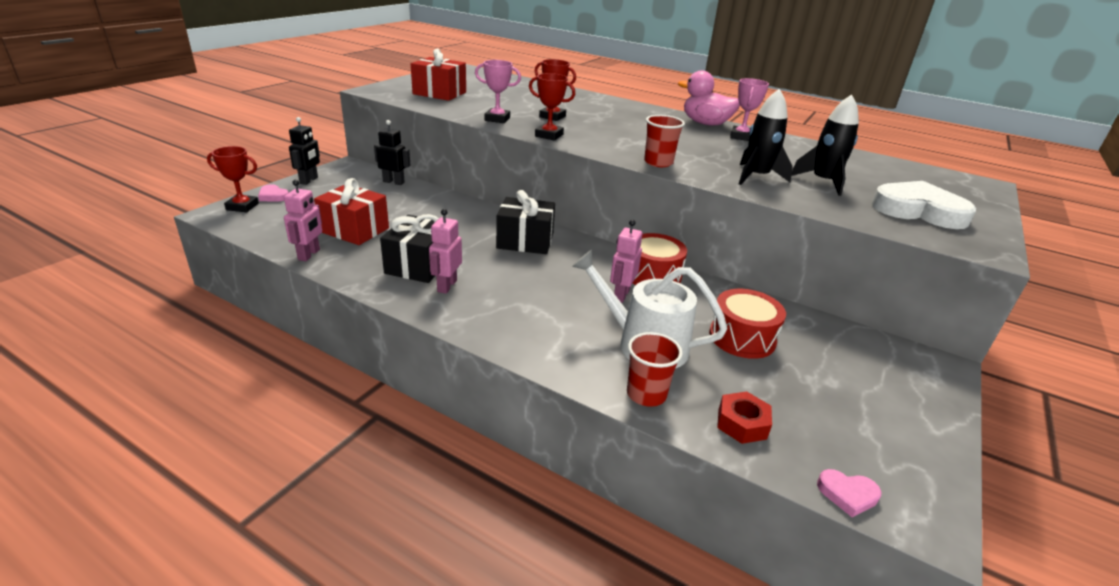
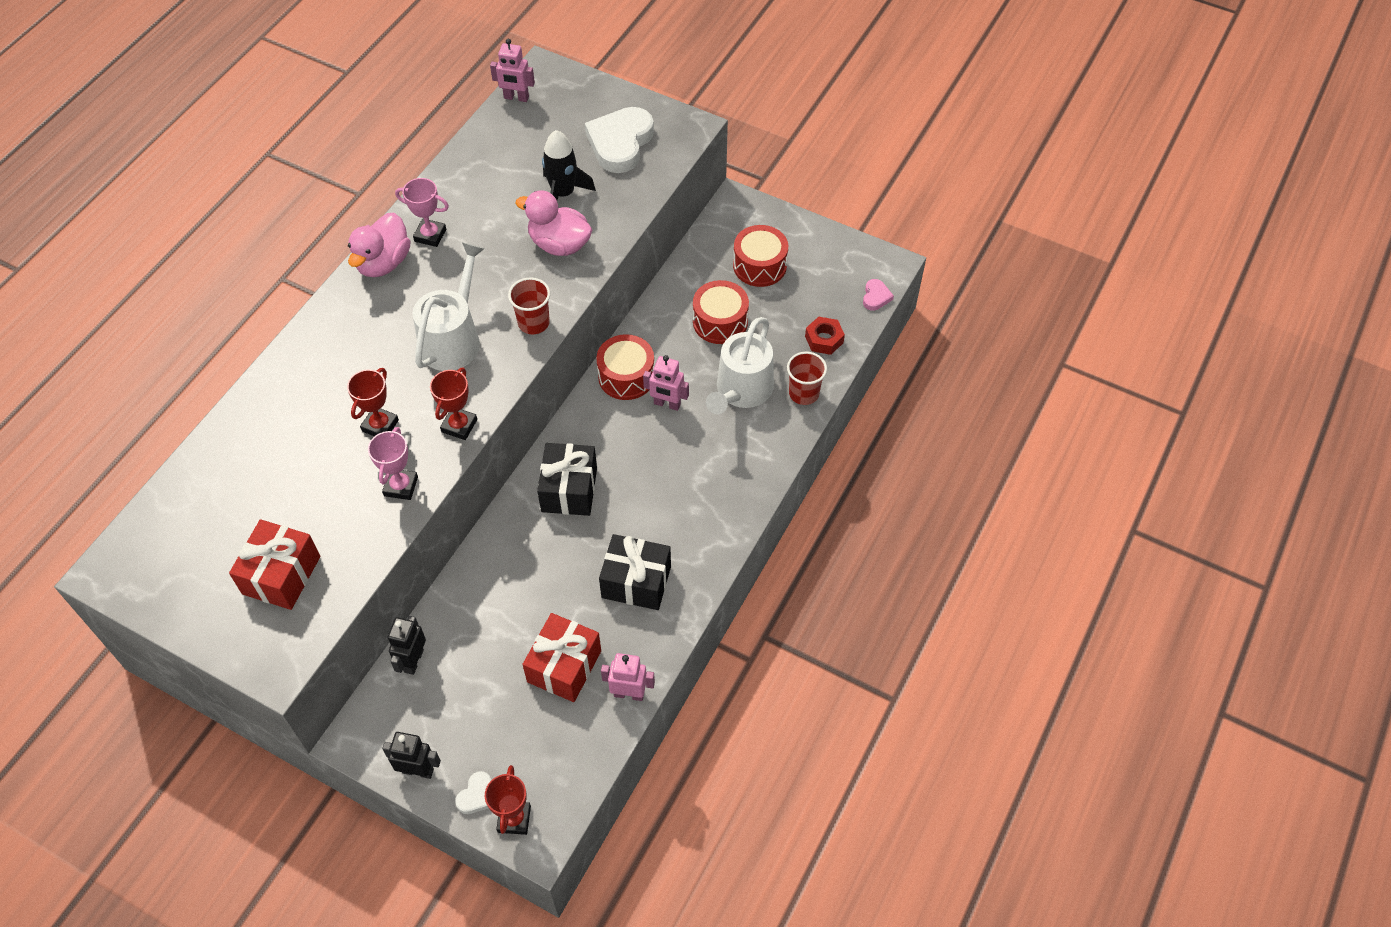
camera: 90 degrees left, 25 degrees up
pink heart [258,184,289,201] -> white heart [455,771,491,814]
pink robot [429,209,462,294] -> pink robot moved to [490,39,535,102]
black rocket [739,89,793,185] -> pink duck [515,190,592,256]
none -> white watering can [413,242,485,371]
none -> red drum [733,225,788,287]

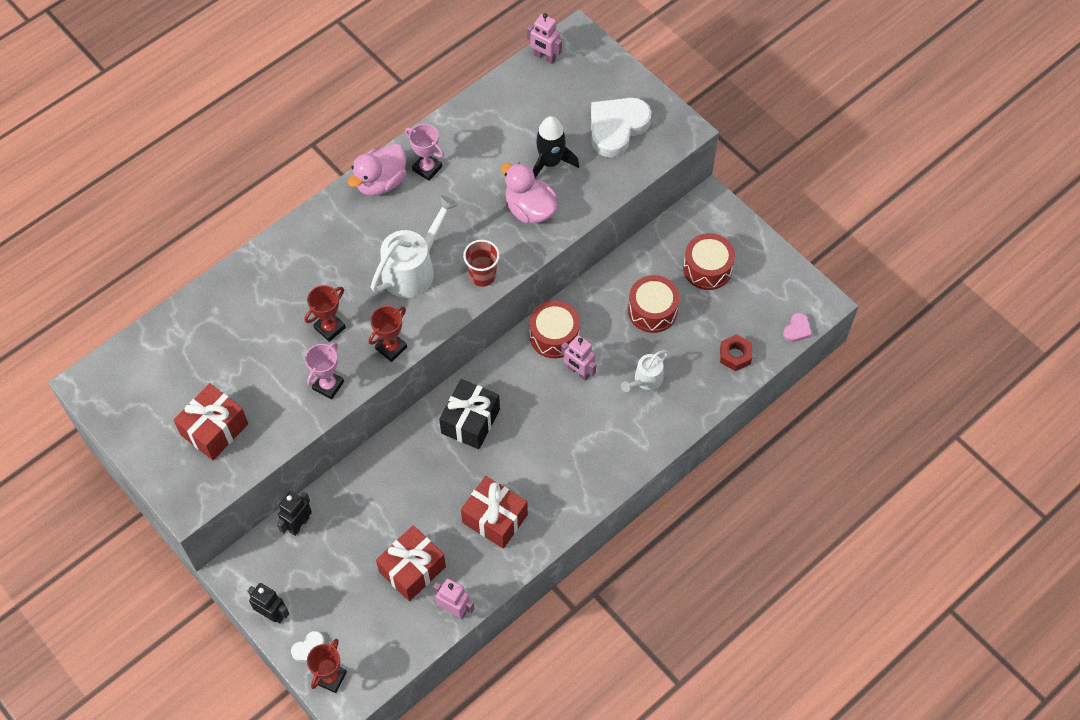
camera: 20 degrees right, 5 degrees up
black gift [599,534,671,610] -> red gift [461,476,528,549]
white watering can [706,317,774,414] -> white watering can [621,350,669,392], size x0.56
red cup [787,352,827,405] -> none

